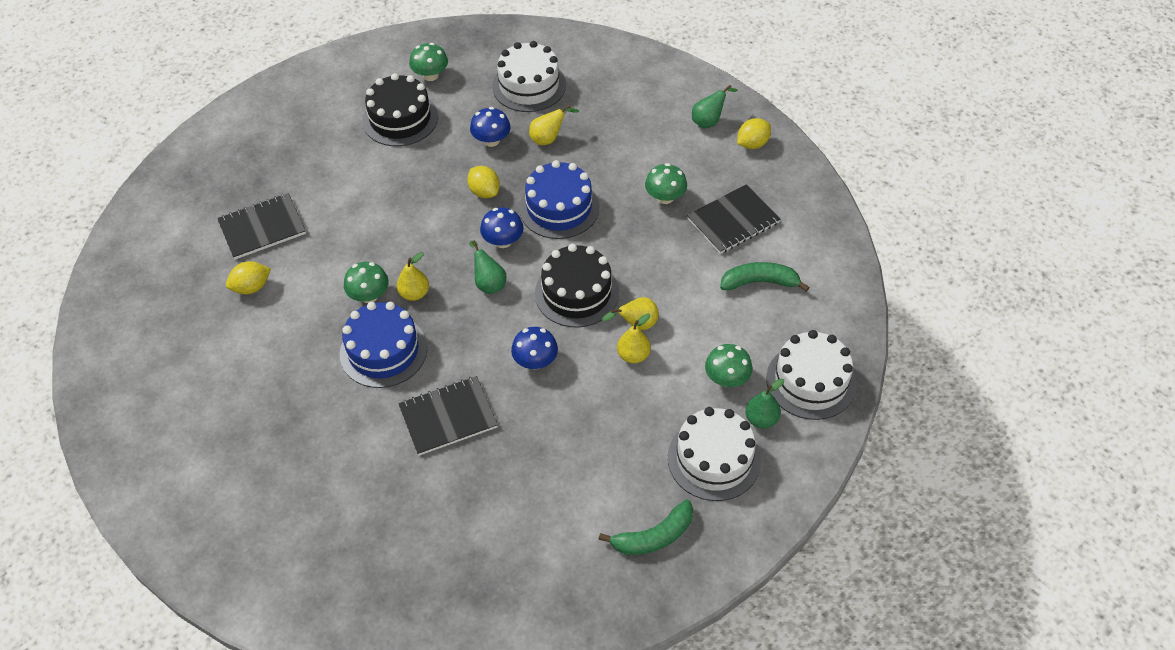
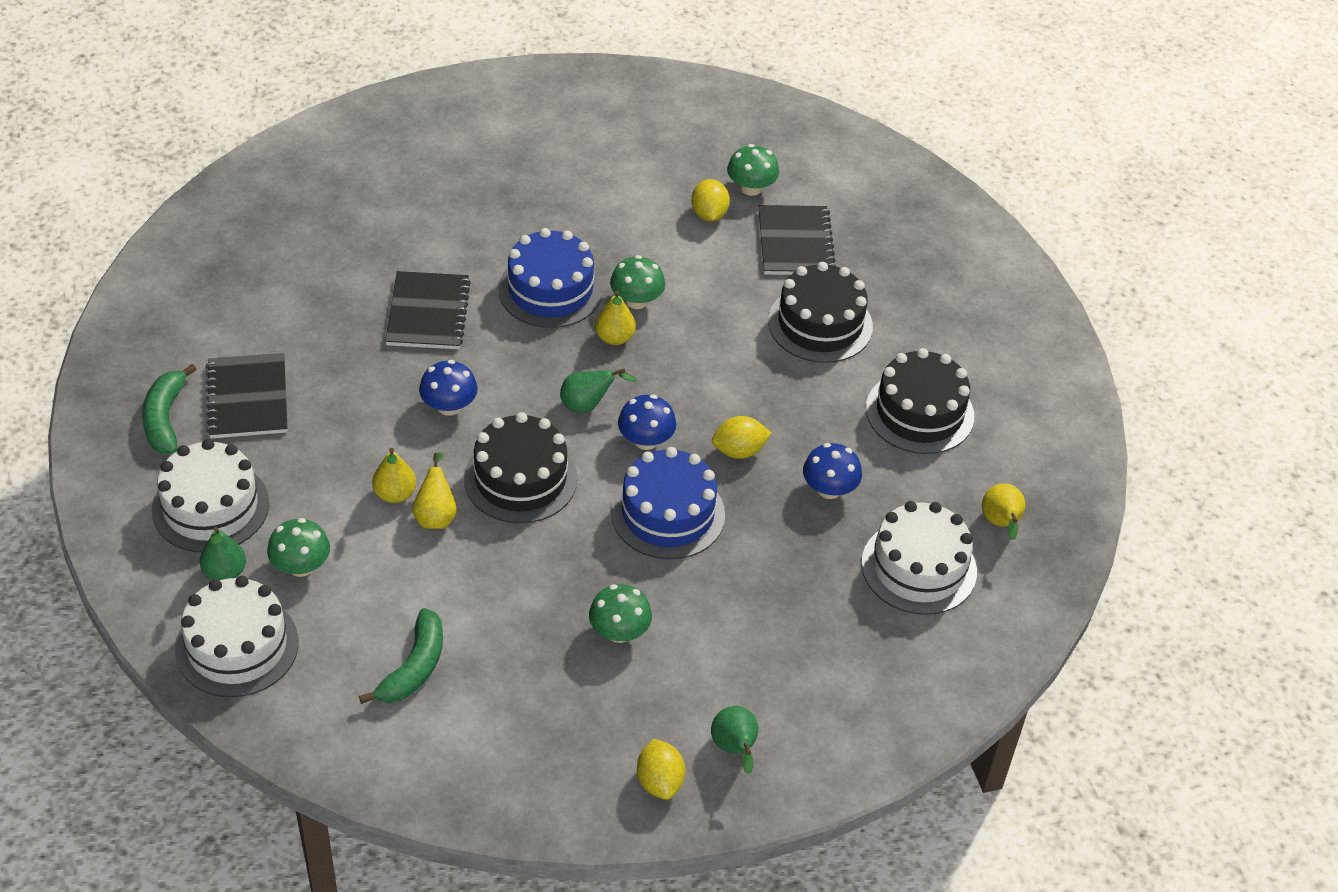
camera: 110 degrees right, 5 degrees down
green mushroom [409,43,448,81] -> green mushroom moved to [727,144,779,196]
yellow pear [529,105,579,145] -> yellow pear moved to [982,483,1025,541]
black notebook [687,184,780,254] -> black notebook moved to [205,353,287,438]
none -> black cake [768,262,873,363]

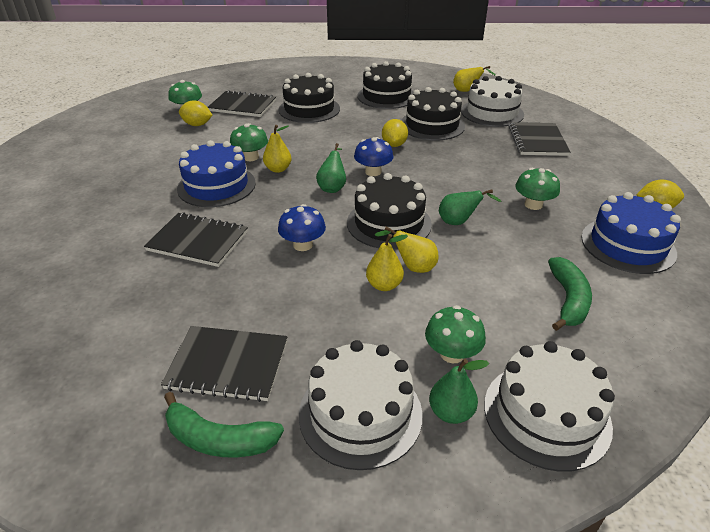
camera: 70 degrees left, 10 degrees down
green banana [359,608,443,704] -> green banana turned 60 degrees clockwise [548,257,592,331]
blue cake [611,447,725,559] -> blue cake moved to [581,192,681,274]
green pear [711,706,758,774] -> green pear moved to [439,190,501,225]
blue mushroom [803,443,862,499] -> black cake [401,87,465,140]
none -> black notebook [509,122,570,156]

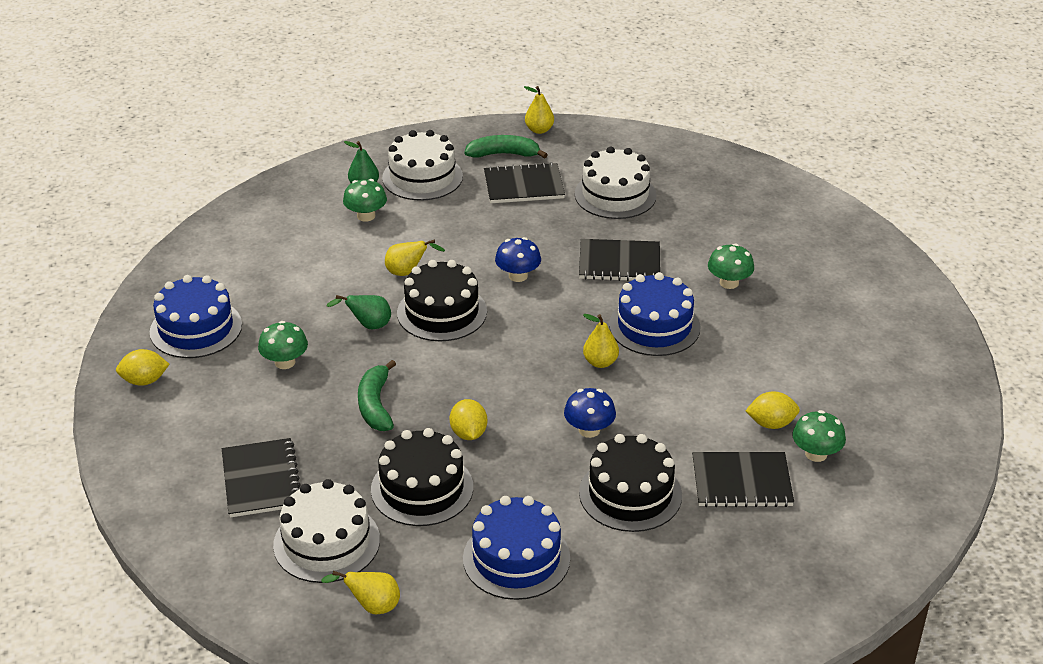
camera: 165 degrees right, 0 degrees up
green mushroom [230,123,268,161] -> green mushroom moved to [708,244,754,289]
green pear [316,143,346,193] -> none
blue mushroom [354,137,393,176] -> blue mushroom moved to [564,388,616,438]
black cake [357,61,414,109] -> blue cake [463,496,570,600]
yellow pear [366,234,408,291] -> yellow pear moved to [524,86,554,134]
white cake [484,341,615,472] -> white cake moved to [575,147,657,219]
green banana [548,257,592,331] -> green banana moved to [358,360,396,431]

